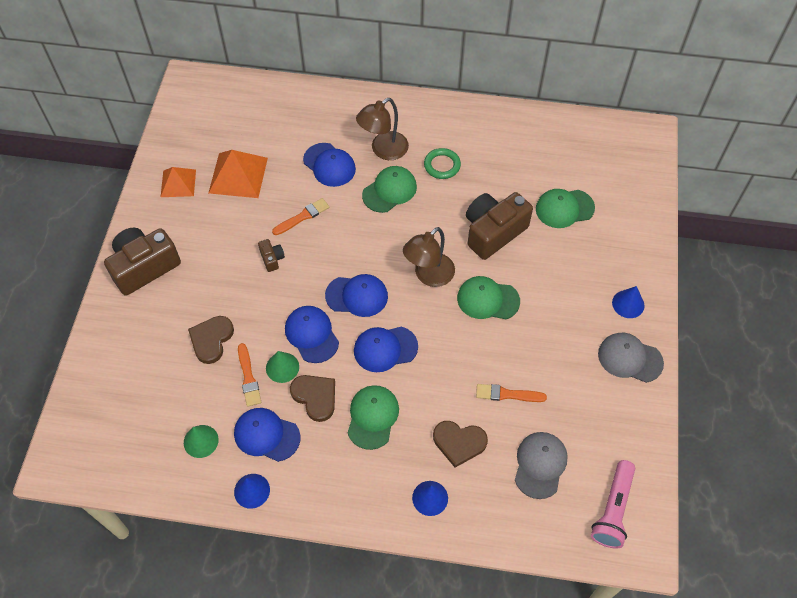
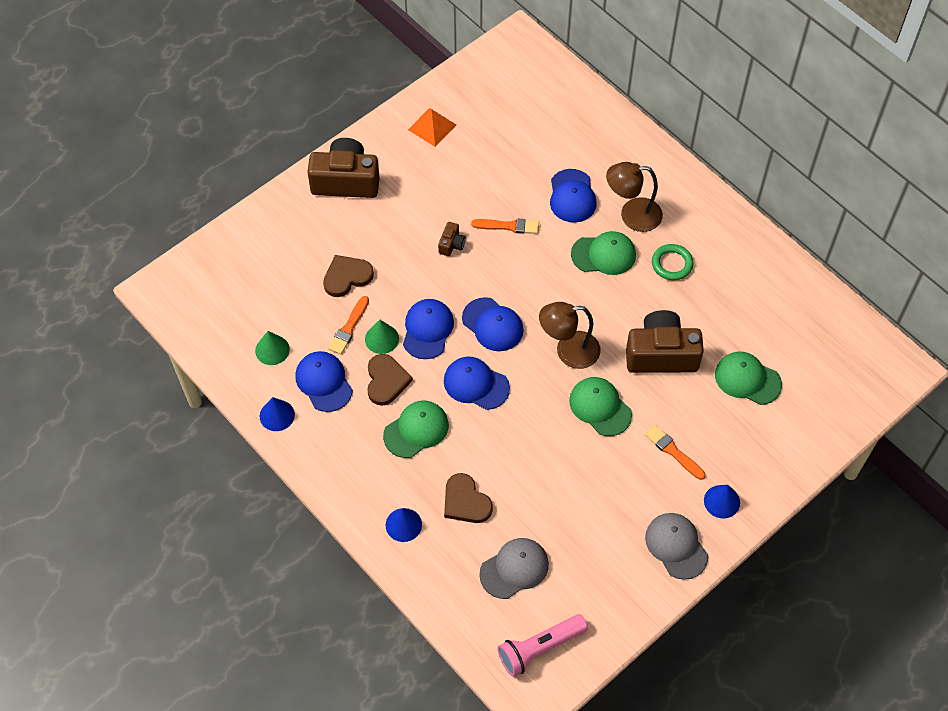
camera: 40 degrees right, 0 degrees up
orange pyramid [209,150,268,198] -> none
orange brush [476,384,547,402] -> orange brush moved to [645,425,706,480]

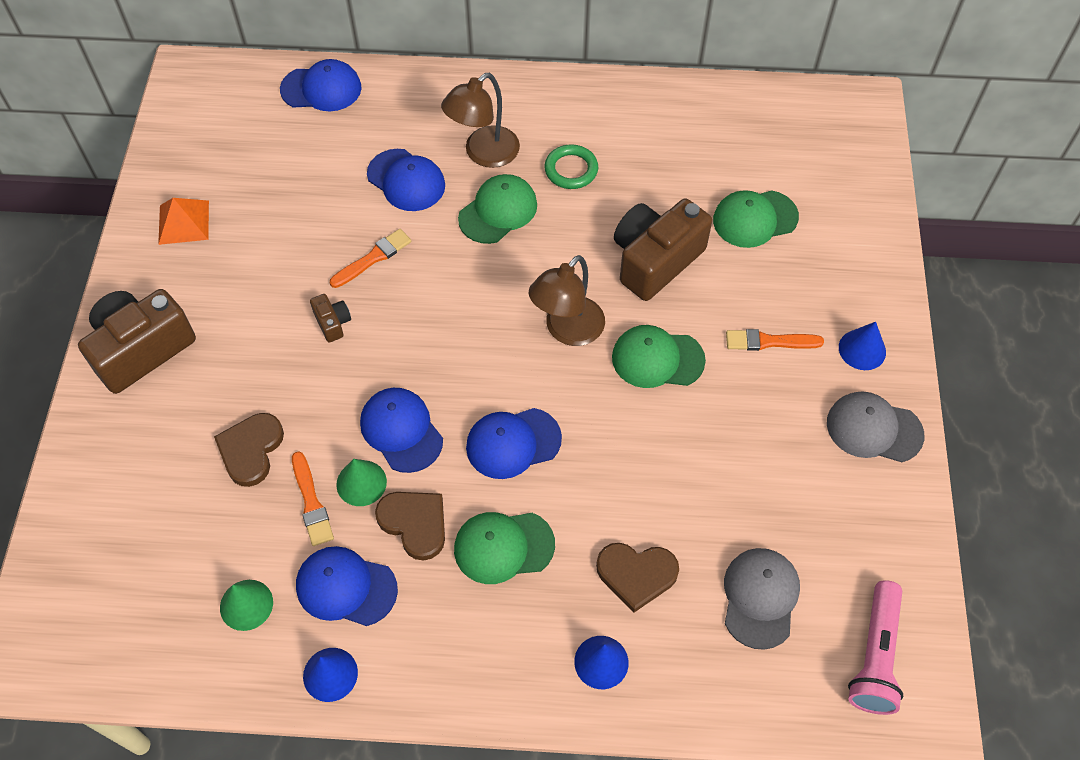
camera: 45 degrees left, 0 degrees up
green cap [383,401,449,458] -> green cap turned 105 degrees counterclockwise [454,512,555,584]
blue cap [462,297,524,351] -> blue cap moved to [280,59,362,111]

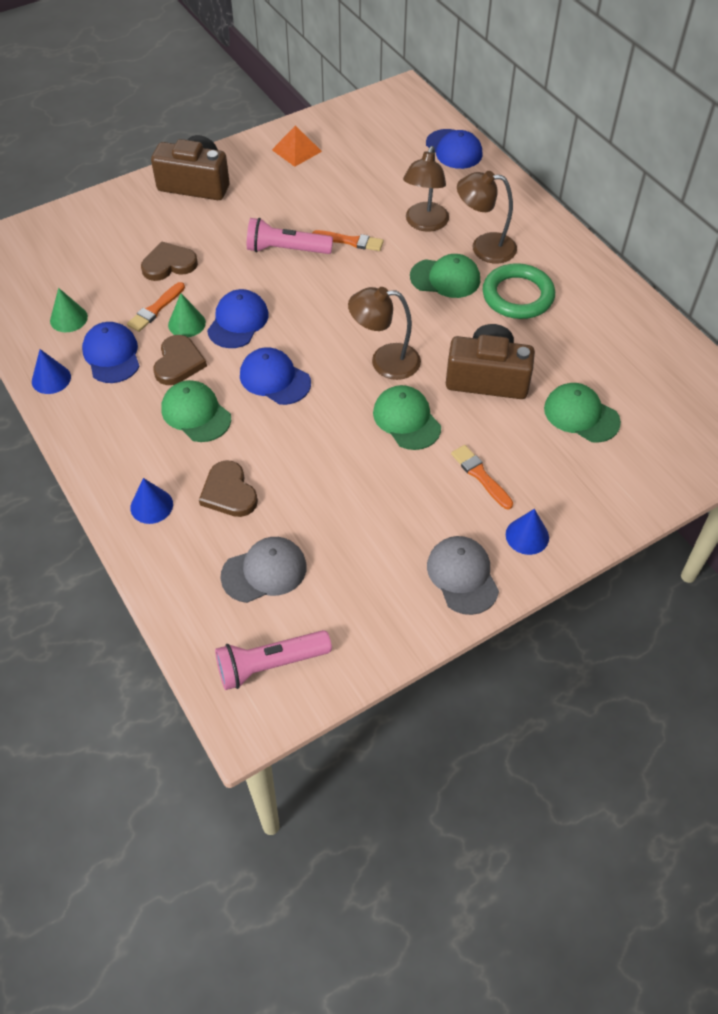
camera: 55 degrees right, 5 degrees down
brown camera [310,294,351,342] -> pink flashlight [247,218,333,254]
blue cap [367,149,445,211] -> brown lamp [403,146,449,232]
green ring [544,144,598,189] -> green ring [483,263,555,319], size x1.58

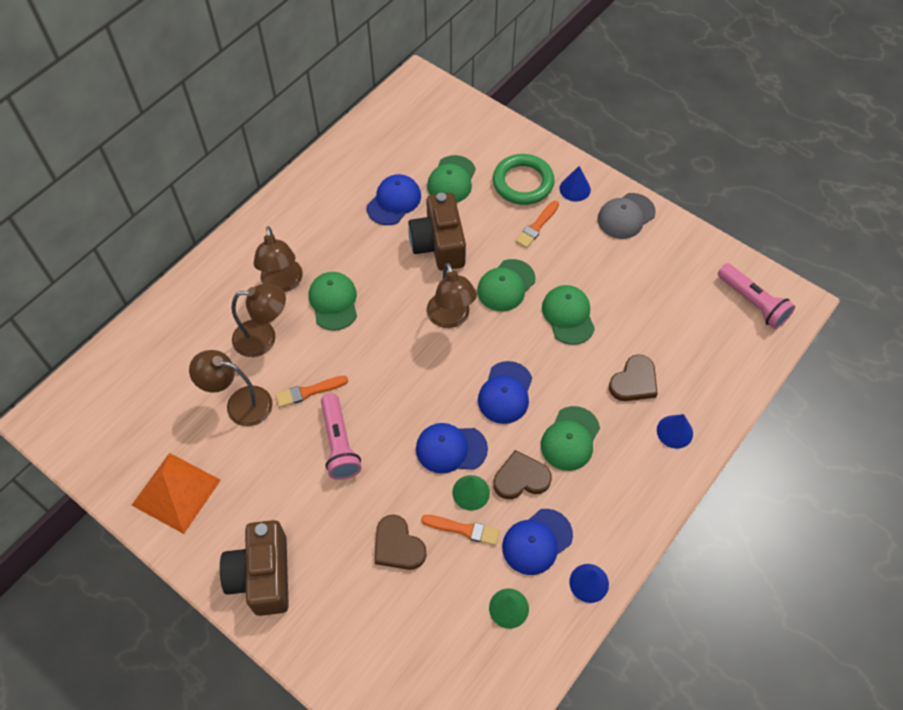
camera: 110 degrees left, 5 degrees up
grey cap [220,537,307,603] -> none
orange pyramid [272,125,322,167] -> orange pyramid [132,453,221,534], size x1.53
orange brush [312,230,384,251] -> orange brush turned 105 degrees counterclockwise [275,376,348,408]
blue cap [426,129,483,169] -> blue cap moved to [367,174,421,225]
green ring [483,263,555,319] -> green ring moved to [493,154,555,205]
none -> brown lamp [189,350,273,426]
none -> green cap [542,285,595,345]

